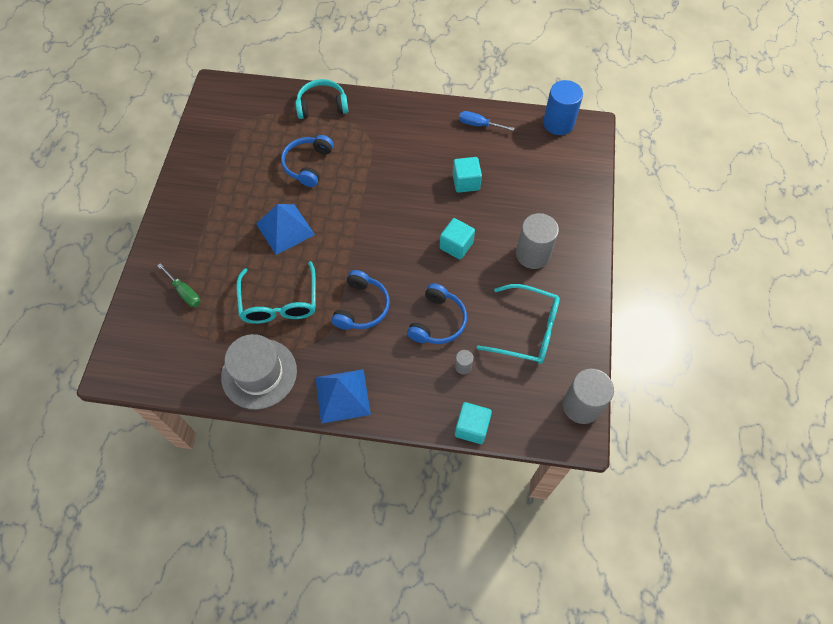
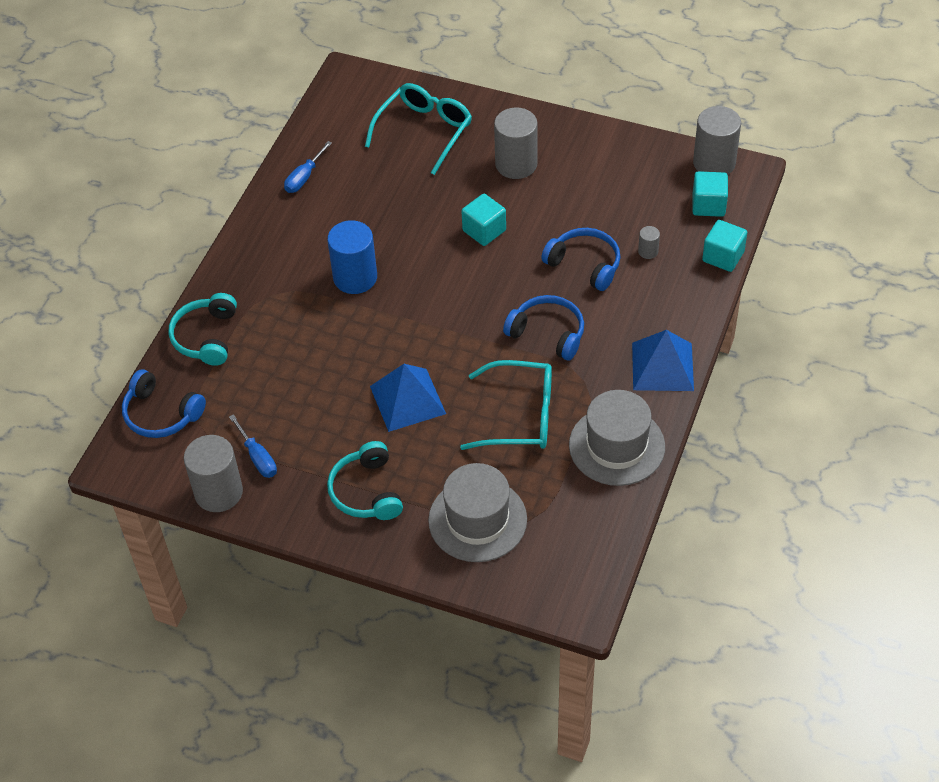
camera: 75 degrees left, 10 degrees down
green screwdriver [157,263,201,307] -> grey hat [428,463,527,562]
blue headphones [281,135,334,187] -> blue headphones moved to [122,369,206,438]
turquoise cube [452,157,482,193] -> turquoise cube moved to [692,171,728,217]
turquoise glasses [476,284,560,364] -> turquoise glasses moved to [365,83,472,175]
blue cylinder [543,80,583,135] -> blue cylinder moved to [327,220,377,294]
none -> grey cylinder [184,435,243,512]
none -> blue screwdriver [229,414,277,478]
none -> turquoise headphones [327,441,403,520]

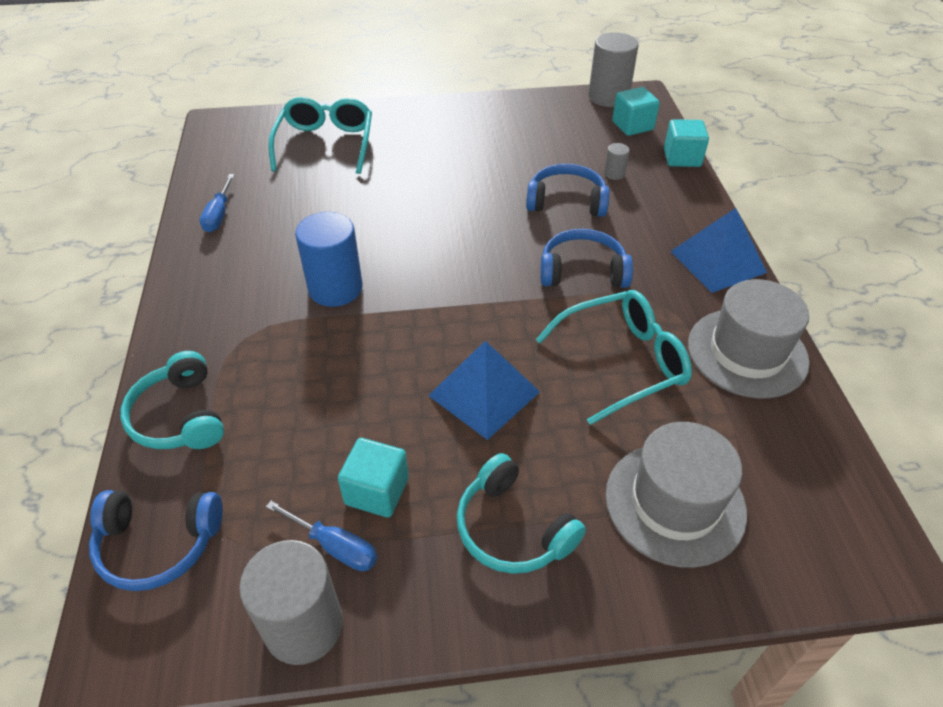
camera: 30 degrees left, 5 degrees down
turquoise cube [462,194,506,246] -> turquoise cube moved to [338,438,409,517]
grey cylinder [494,108,538,179] -> none

